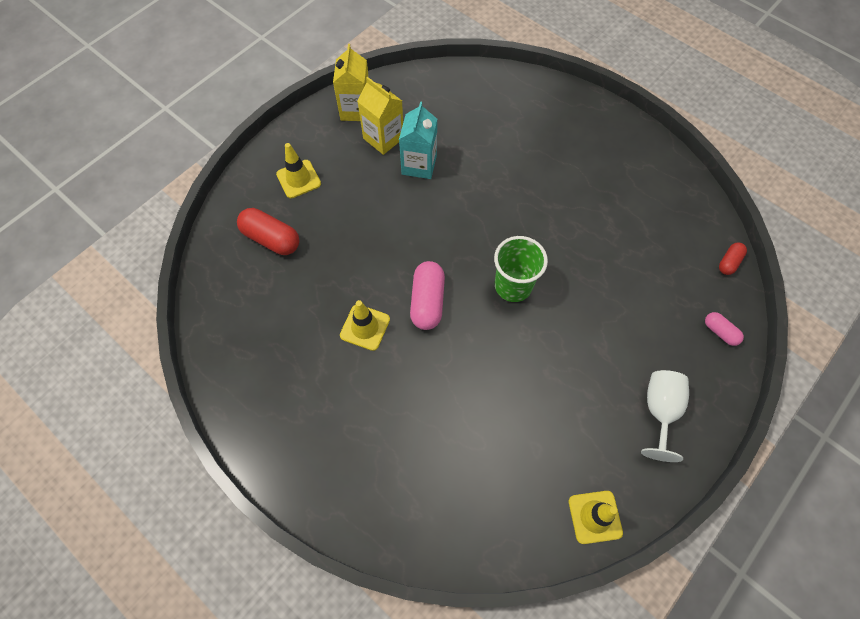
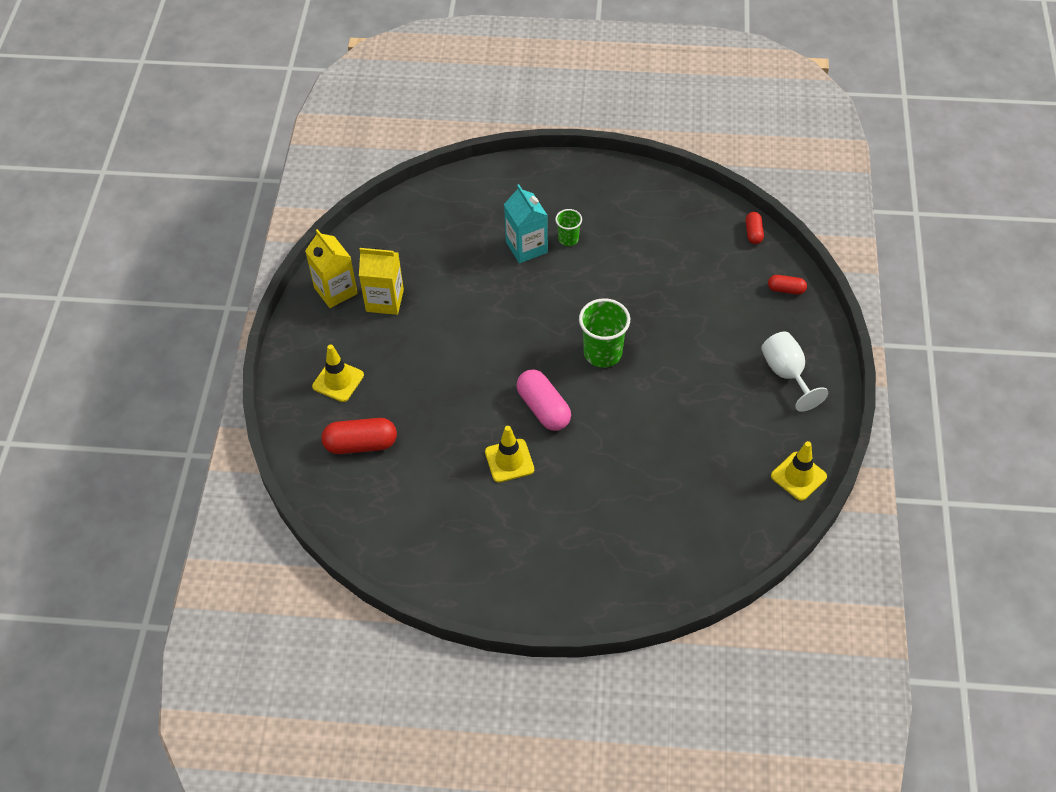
camera: 35 degrees left, 10 degrees down
turquoise carton [399,101,437,179] -> turquoise carton moved to [504,184,548,263]
pink capsule [705,312,744,346] -> red capsule [768,275,807,295]
none -> green cup [555,209,582,246]

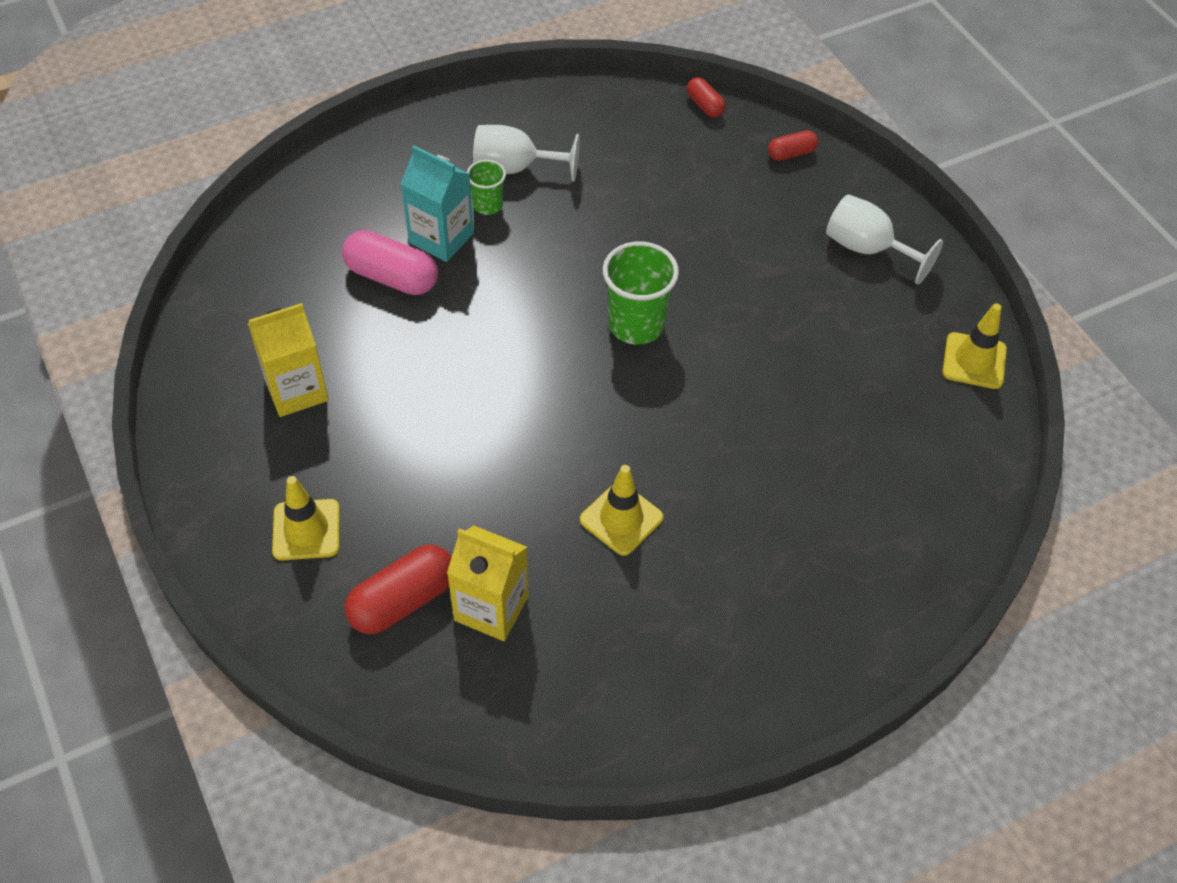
camera: 35 degrees left, 0 degrees up
yellow carton [305,229,358,308] -> yellow carton moved to [447,526,529,641]
pink capsule [517,370,571,431] -> pink capsule moved to [342,230,438,295]
none -> white goblet [473,125,580,182]

